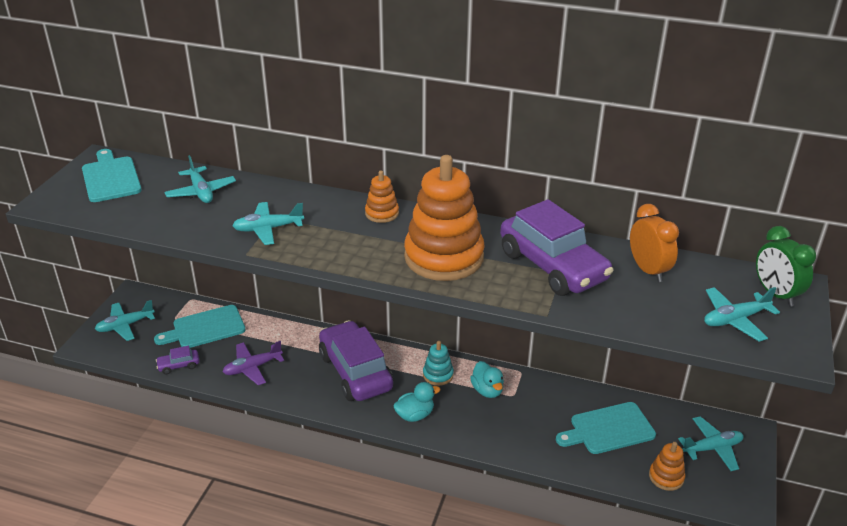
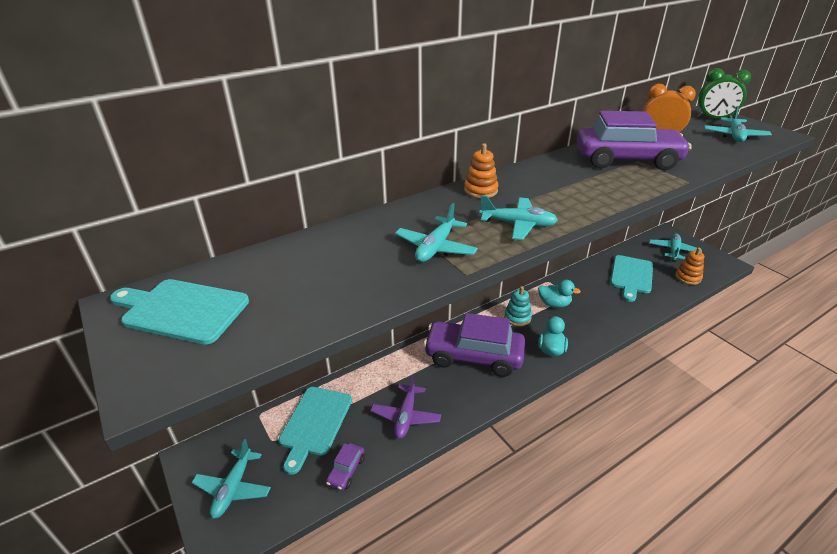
camera: 50 degrees left, 0 degrees up
turquoise plane [164,155,236,203] -> turquoise plane moved to [479,195,558,240]
orange stacking toy [404,155,485,281] -> none

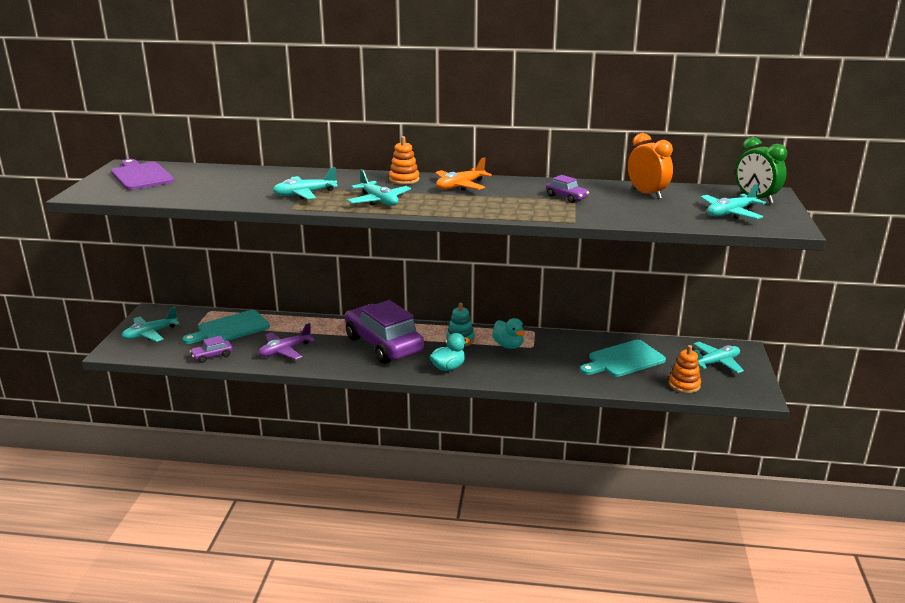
camera: 40 degrees right, 10 degrees down
turquoise cutting board [110,279,249,345] -> purple cutting board [111,159,174,190]
purple car [576,111,692,170] -> purple car [546,175,589,203], size x0.41
none -> orange plane [435,157,492,191]

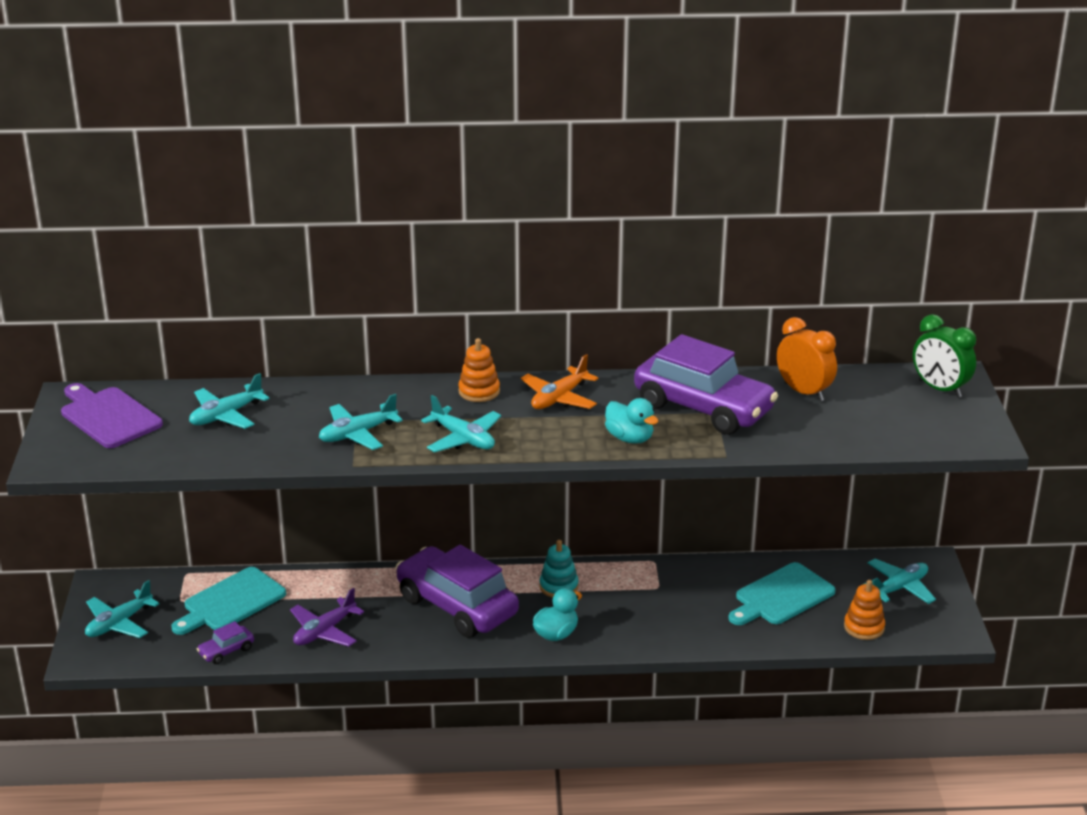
camera: 10 degrees left, 5 degrees up
turquoise duck [492,318,525,349] -> turquoise duck moved to [605,398,659,444]
purple car [546,175,589,203] -> purple car [634,334,778,435], size x2.45
turquoise plane [700,183,766,219] -> turquoise plane moved to [189,373,270,429]

